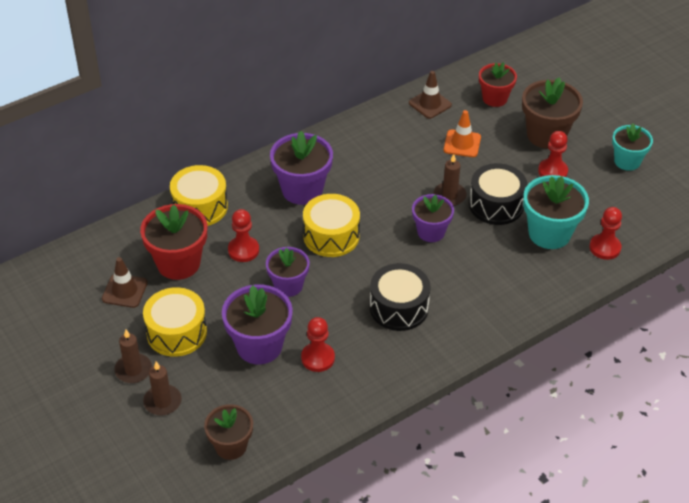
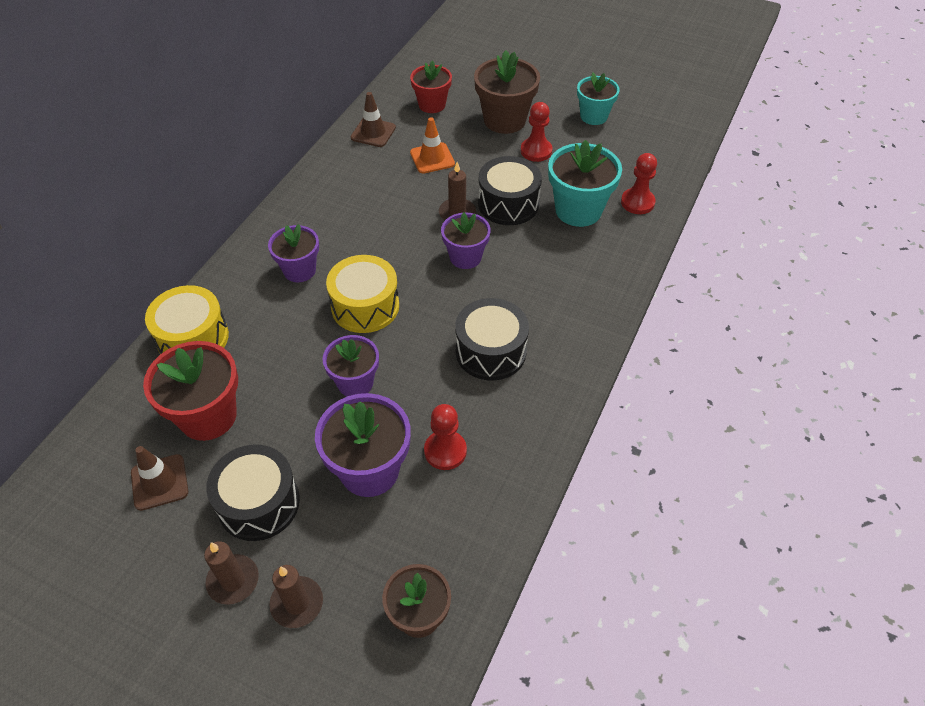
camera: 30 degrees left, 5 degrees up
yellow drum [143,287,207,357] -> black drum [206,445,300,541]
red pawn [228,209,259,262] -> none
purple flower pot [270,131,333,205] -> purple flower pot [268,224,319,282], size x0.65

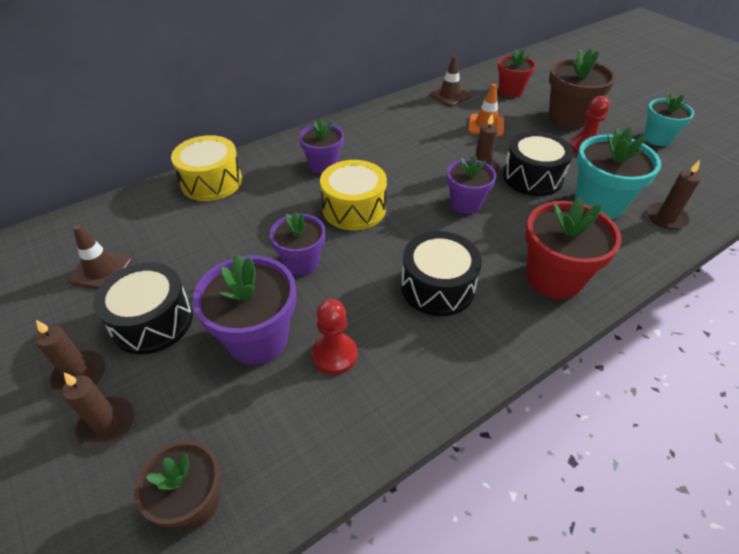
camera: 30 degrees right, 5 degrees down
red flower pot [143,341,238,441] -> red flower pot moved to [525,197,622,299]
red pawn [621,153,657,214] -> brown candle [647,160,701,229]

